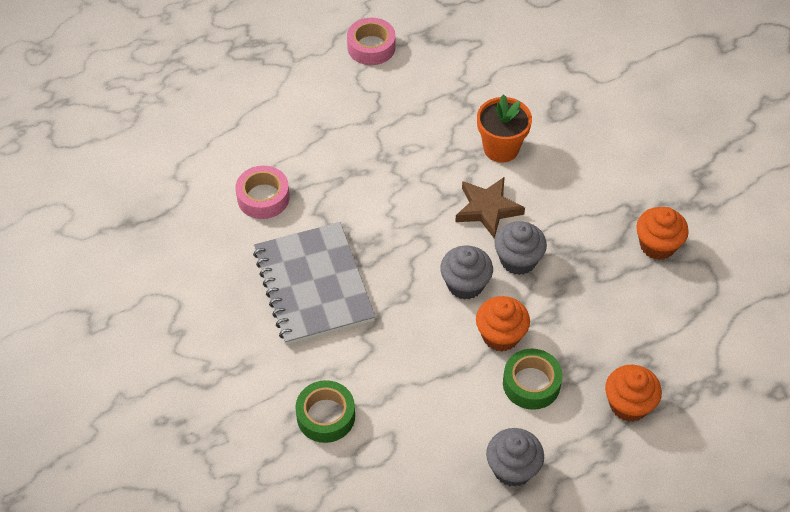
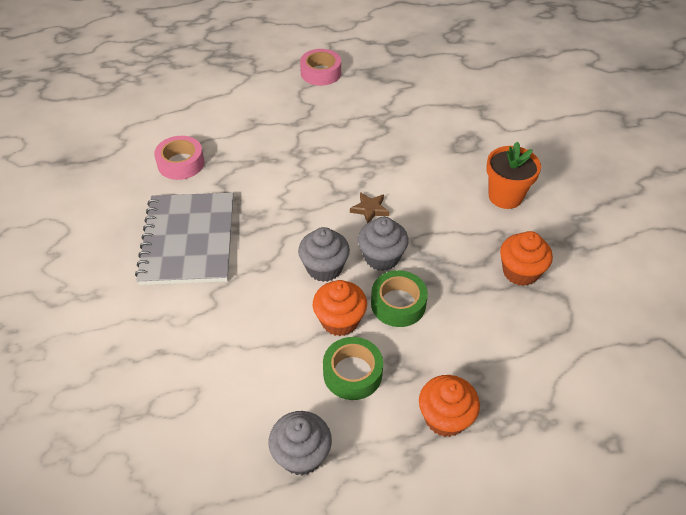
camera: 15 degrees right, 5 degrees down
green tape [295,380,355,443] -> green tape moved to [371,270,428,327]
brown star [455,177,525,239] -> brown star [350,192,389,223], size x0.61
orange flower pot [477,94,532,163] -> orange flower pot moved to [486,142,541,209]

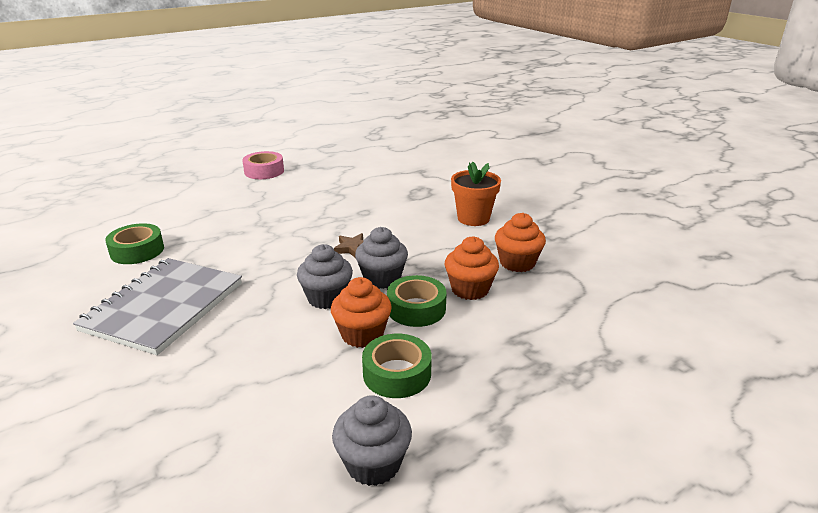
camera: 20 degrees left, 20 degrees down
grey notebook [135,193,234,285] -> grey notebook turned 45 degrees clockwise [73,258,242,355]
pink tape [154,136,204,180] -> green tape [105,223,164,264]
orange cupcake [419,375,480,437] -> orange cupcake moved to [445,236,499,300]

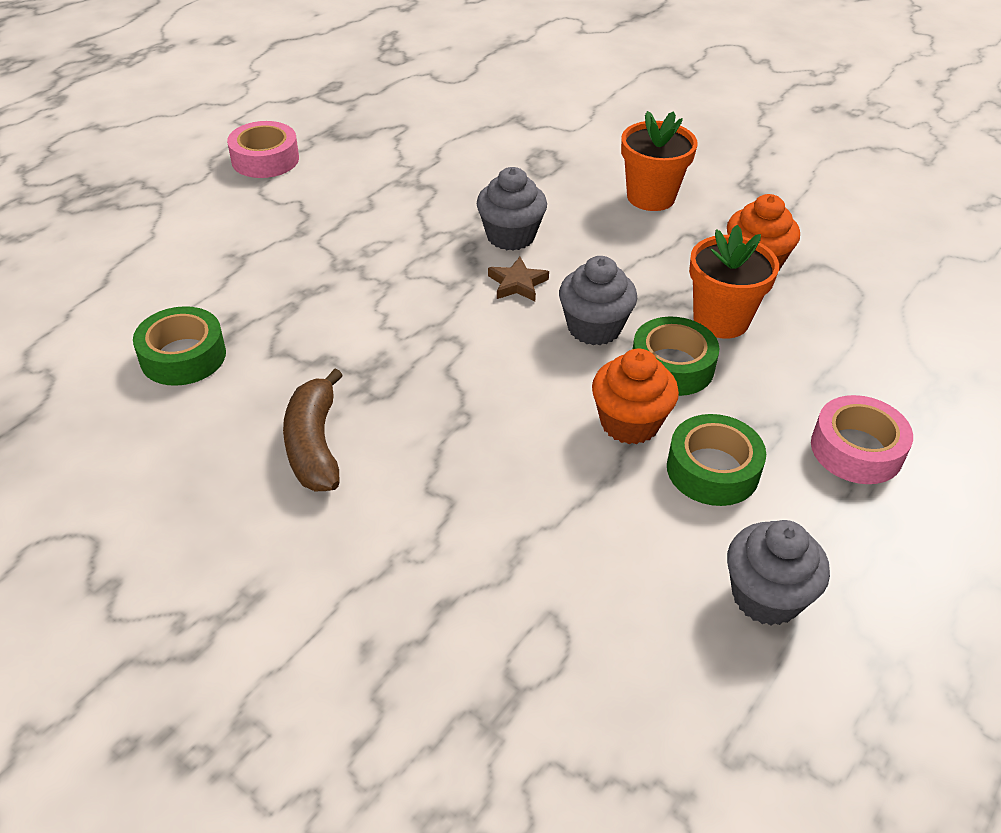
camera: 20 degrees left, 15 degrees up
grey notebook [73,258,242,355] -> brown banana [283,369,343,491]
grey cupcake [297,244,353,309] -> grey cupcake moved to [477,167,547,251]
orange cupcake [445,236,499,300] -> orange flower pot [689,225,779,338]
none -> pink tape [811,395,913,484]

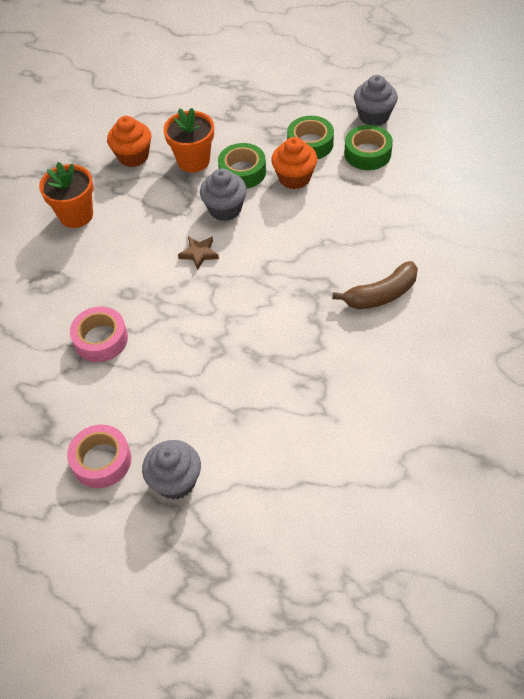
camera: 105 degrees left, 10 degrees up
green tape [133,306,226,386] -> green tape moved to [344,125,393,170]
grey cupcake [477,167,547,251] -> grey cupcake moved to [142,440,201,500]
pink tape [811,395,913,484] -> pink tape moved to [70,306,128,362]

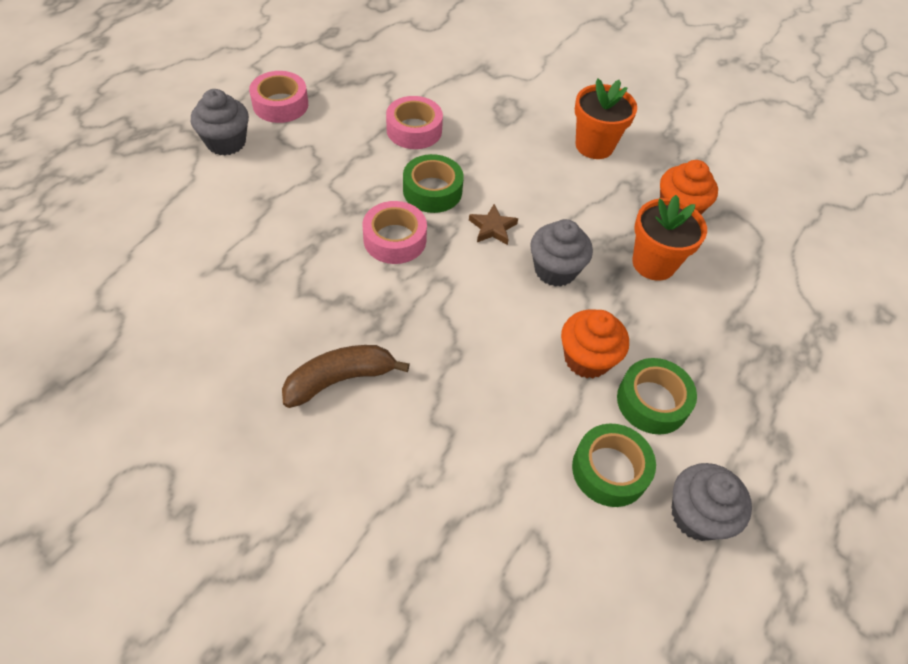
camera: 100 degrees right, 0 degrees up
green tape [218,143,266,188] -> green tape moved to [403,154,464,213]
brown banana [332,261,418,309] -> brown banana turned 75 degrees clockwise [282,345,410,408]
none -> pink tape [362,201,427,264]

